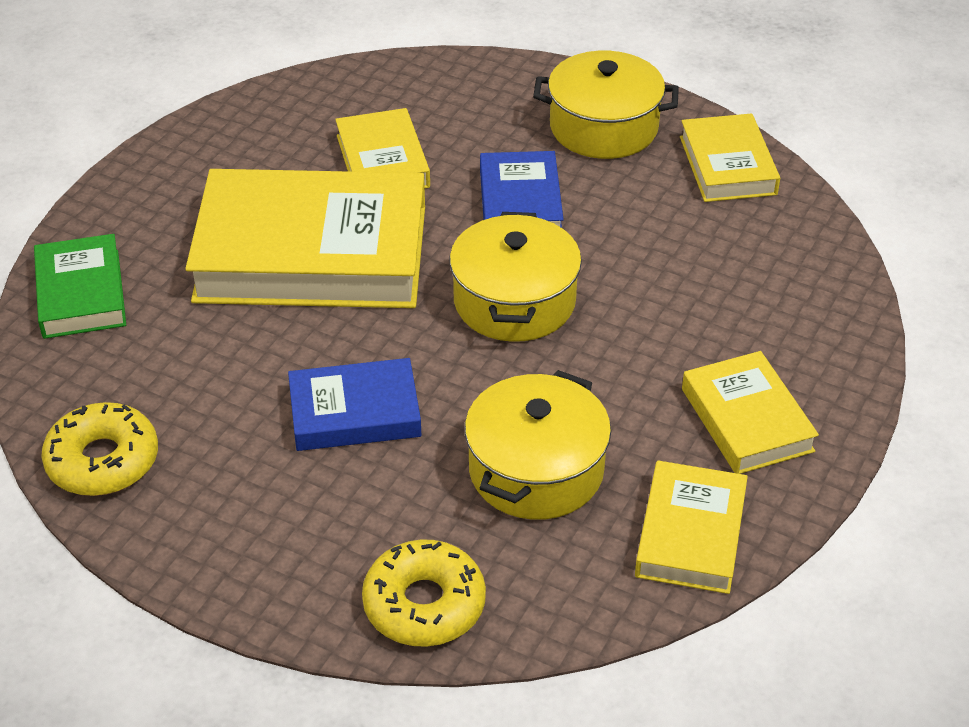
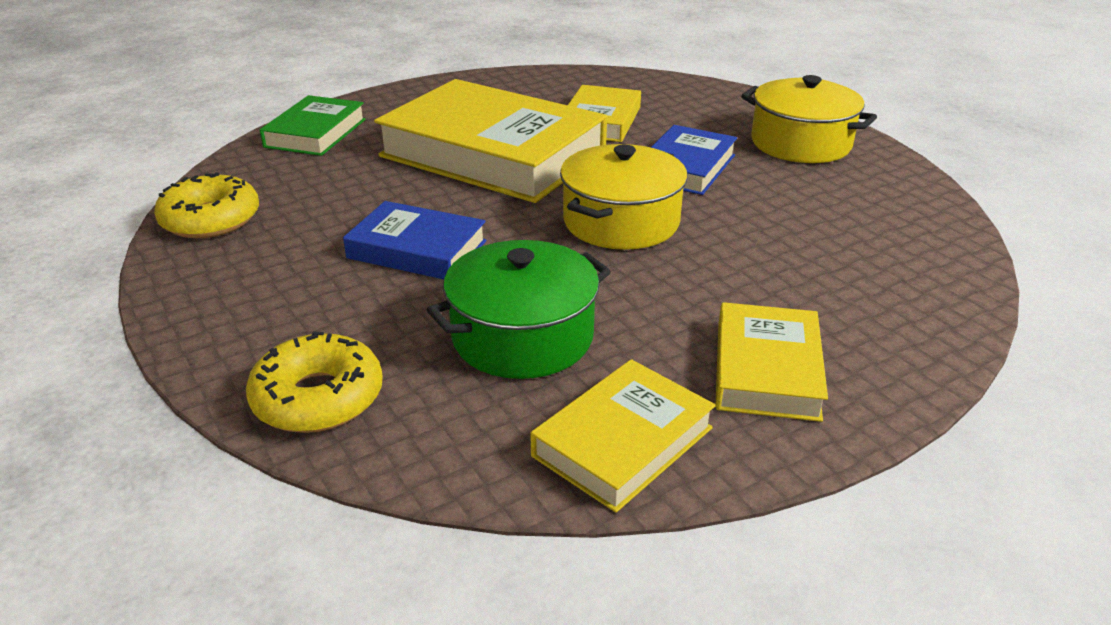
camera: 30 degrees right, 10 degrees down
yellow pot [465,370,611,520] -> green pot [427,240,611,379]
yellow book [680,113,780,202] -> none

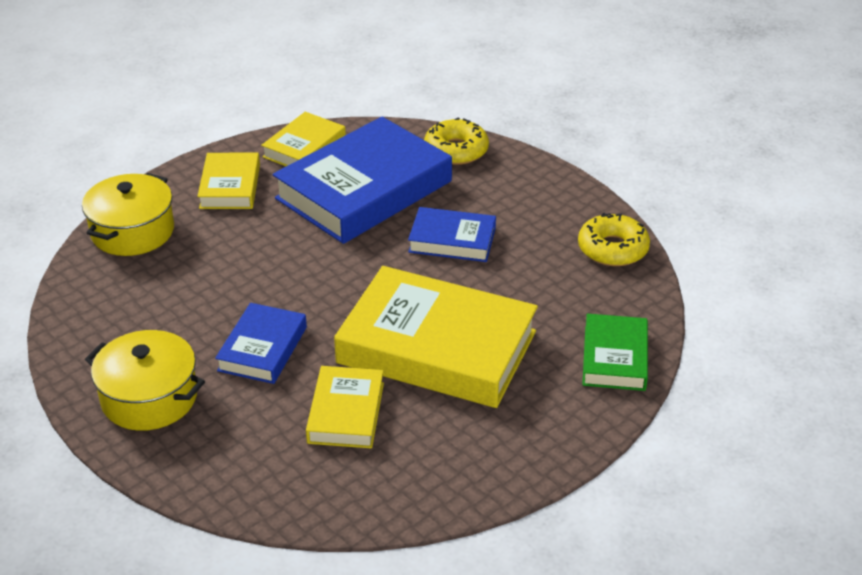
camera: 170 degrees right, 5 degrees up
green pot [427,240,611,379] -> blue book [273,117,452,244]
yellow pot [560,144,688,250] -> yellow pot moved to [82,173,174,256]

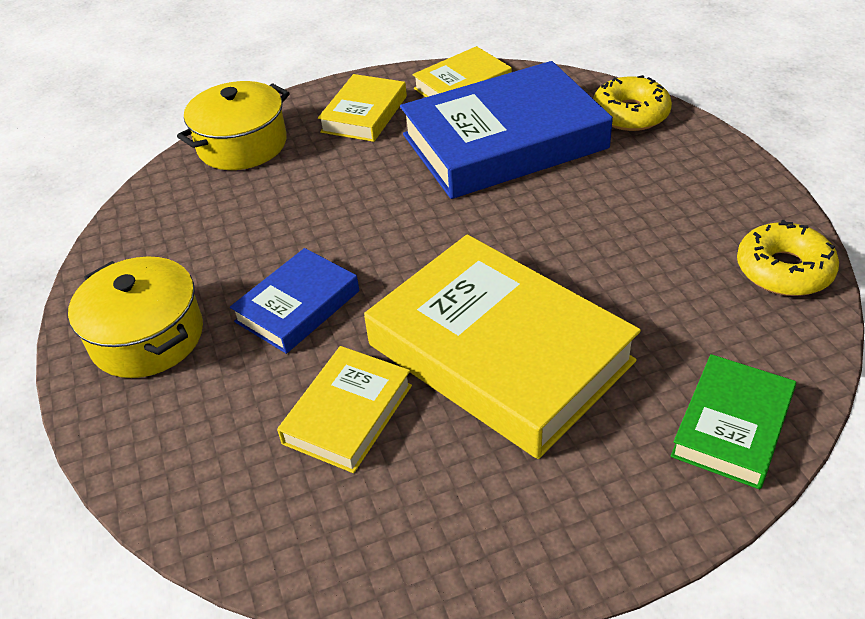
camera: 25 degrees right, 5 degrees up
blue book [408,207,496,262] -> none

